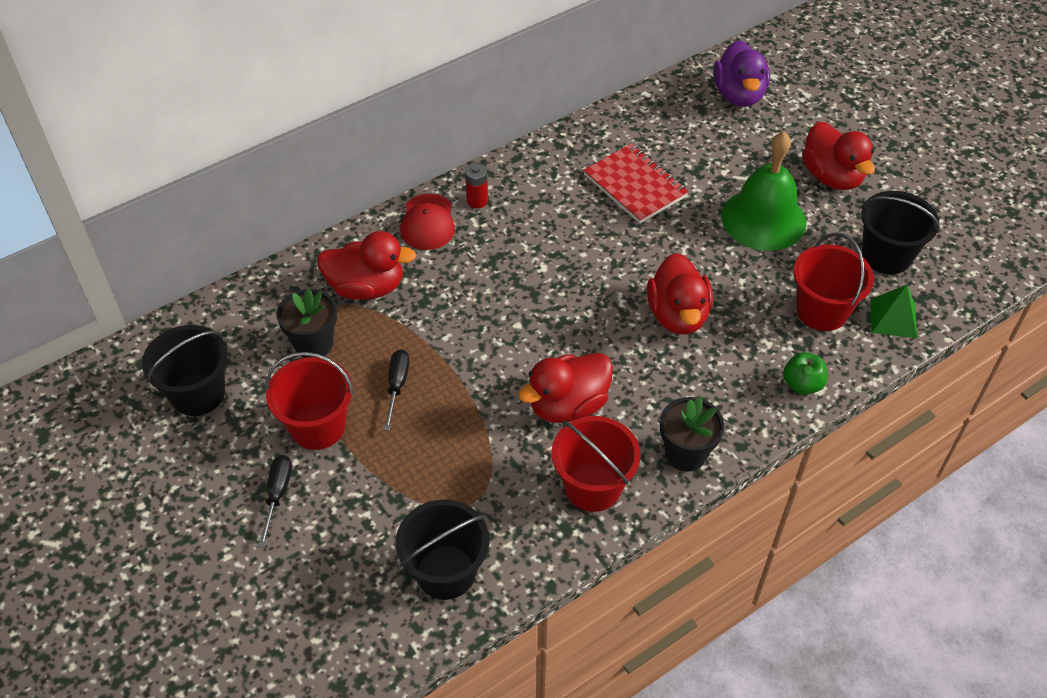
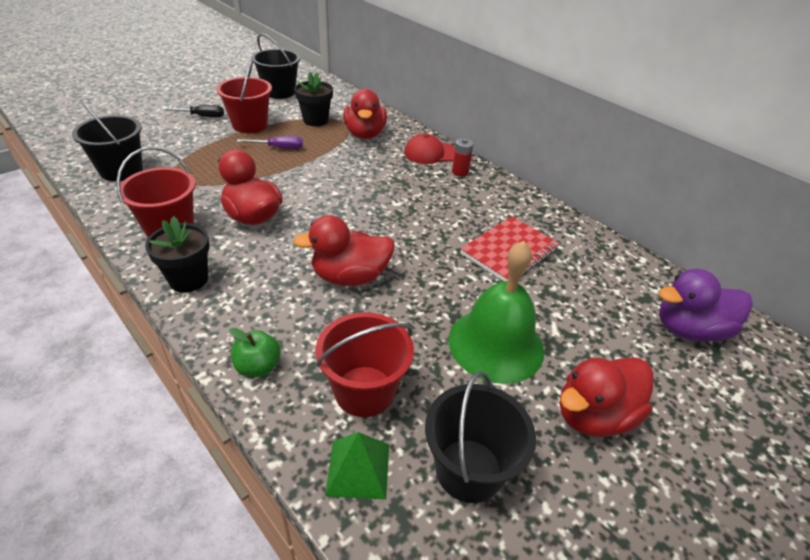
camera: 80 degrees right, 10 degrees down
black screwdriver [384,349,409,431] -> purple screwdriver [237,136,303,149]

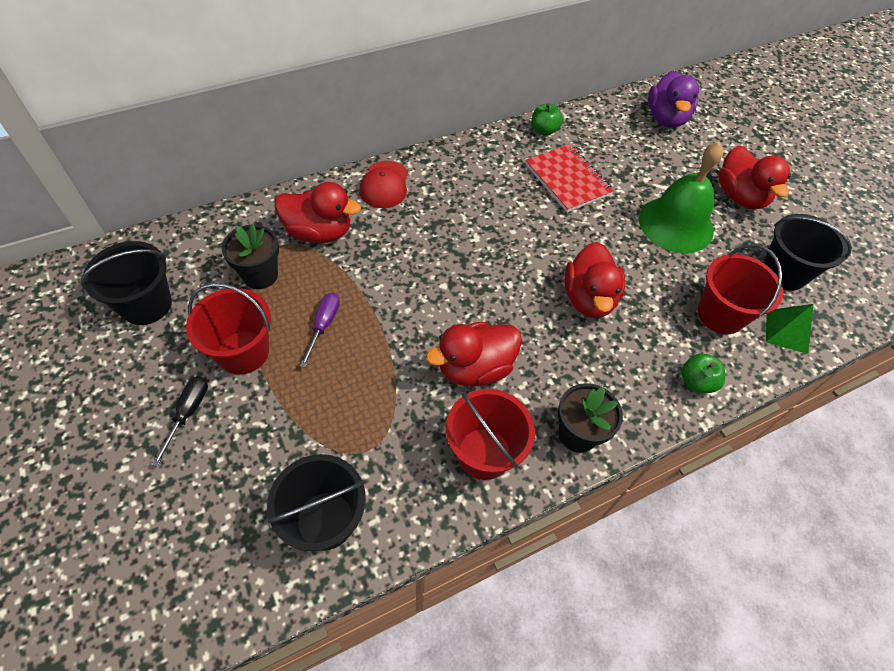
camera: 75 degrees left, 15 degrees up
red battery [452,138,473,177] -> none
none -> green apple [532,103,563,136]

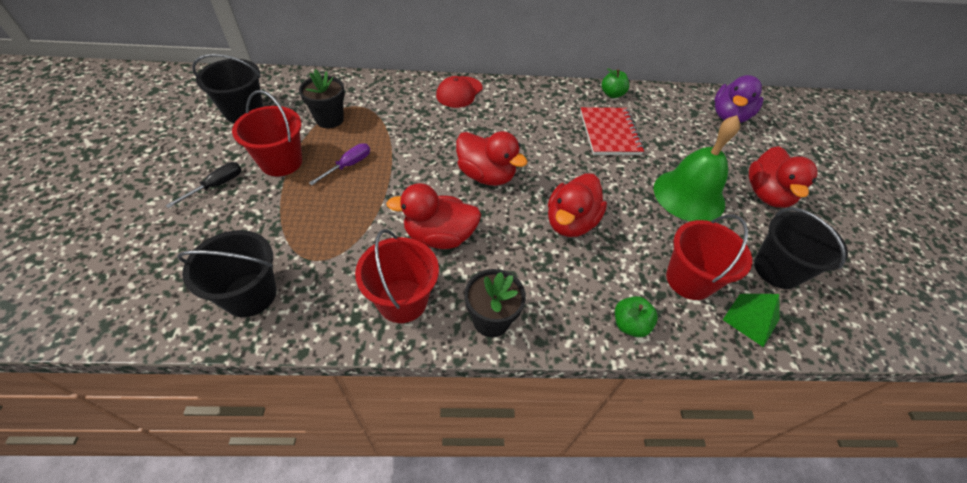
camera: 25 degrees right, 5 degrees down
red duck [275,182,361,243] -> red duck moved to [456,131,528,186]

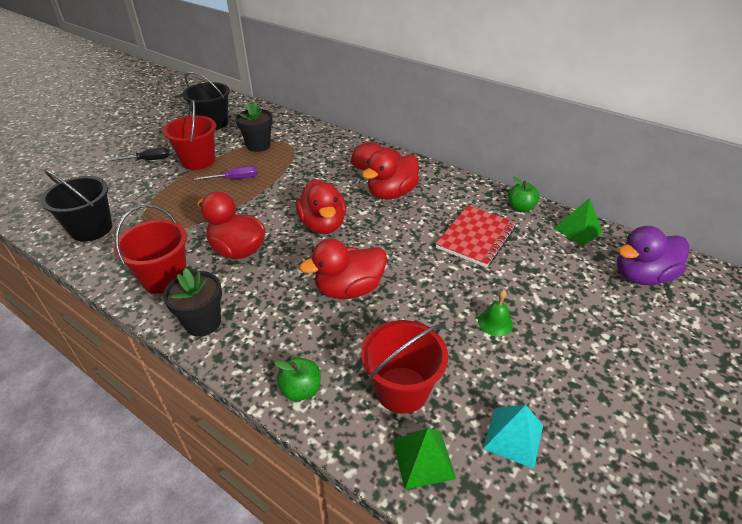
camera: 40 degrees right, 10 degrees down
green bell [653,115,740,221] -> green bell [478,290,513,337], size x0.41
red duck [749,146,818,208] -> red duck moved to [362,149,419,199]
black bucket [754,207,848,289] -> turquoise pyramid [483,405,543,469]
none -> green pyramid [554,198,603,246]

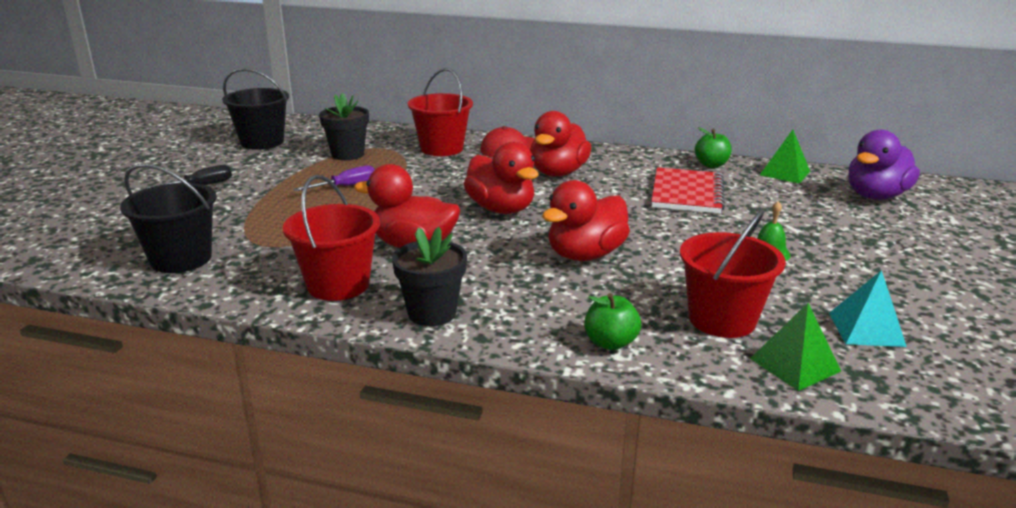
camera: 20 degrees left, 15 degrees down
red bucket [163,100,216,170] -> red bucket moved to [408,68,473,156]

